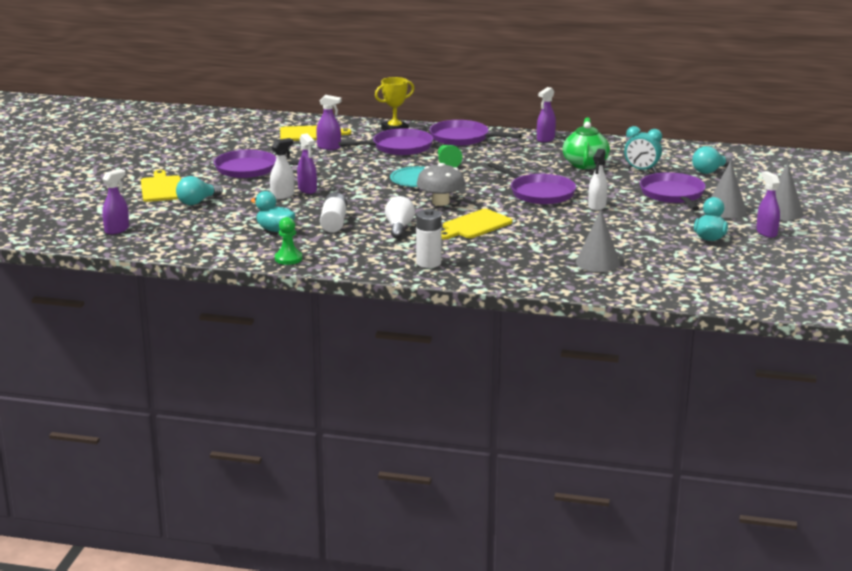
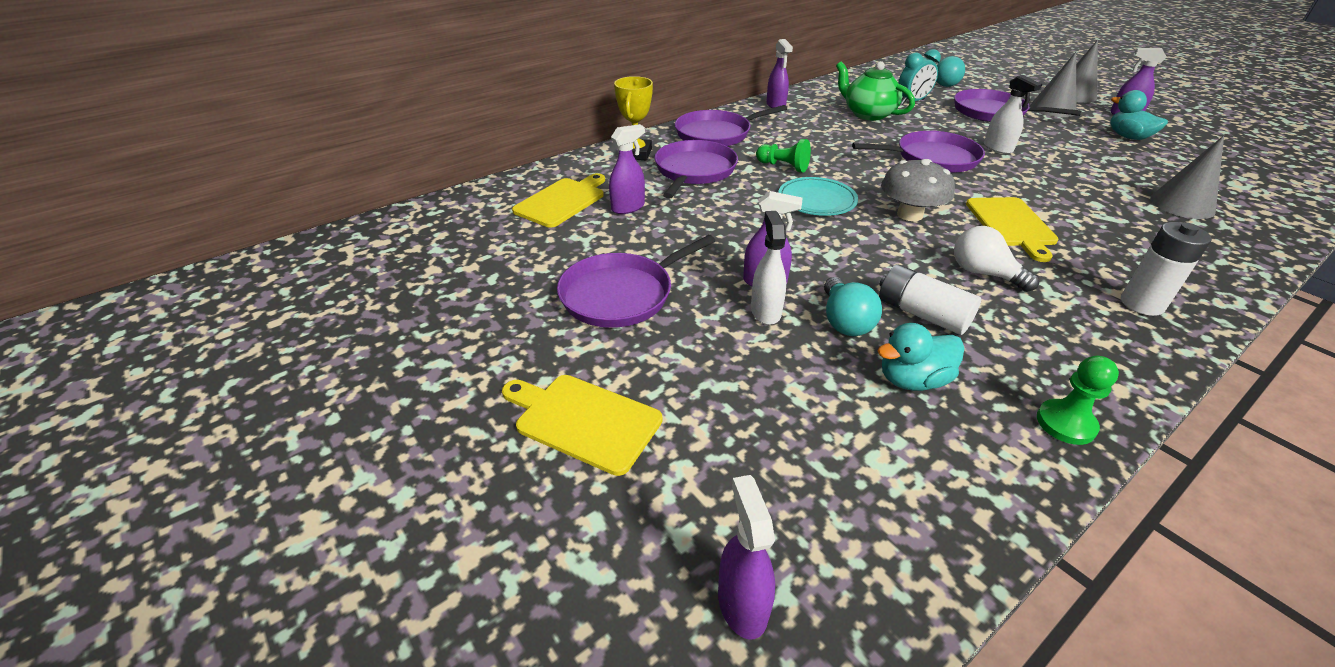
camera: 50 degrees left, 15 degrees up
turquoise light bulb [176,176,223,205] -> turquoise light bulb moved to [824,277,882,336]

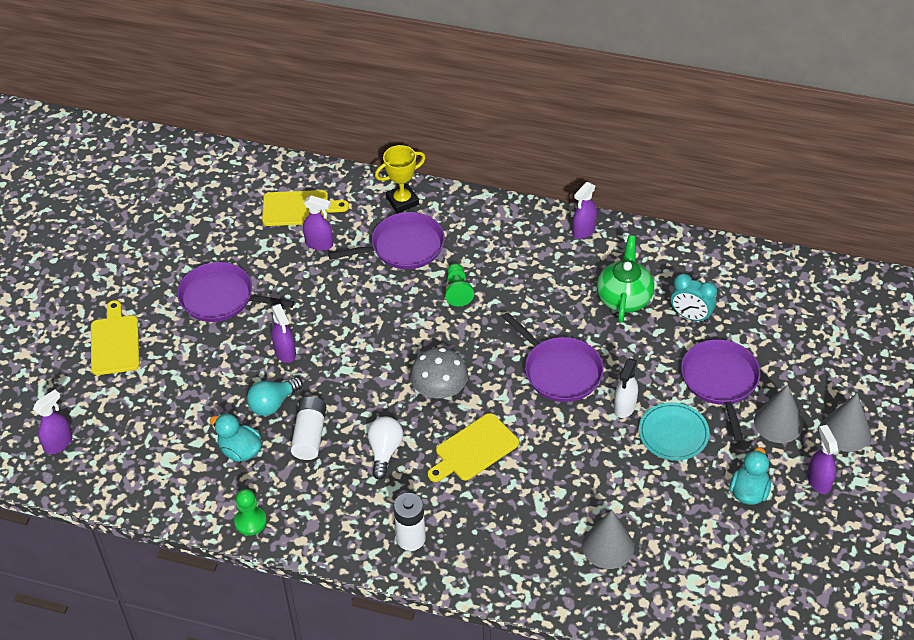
camera: 55 degrees right, 10 degrees up
purple pan [675,105,787,146] -> none
white spray bottle [751,211,786,325] -> none
turquoise plate [778,177,858,216] -> turquoise plate moved to [639,402,710,460]
turquoise light bulb [936,56,965,87] -> none

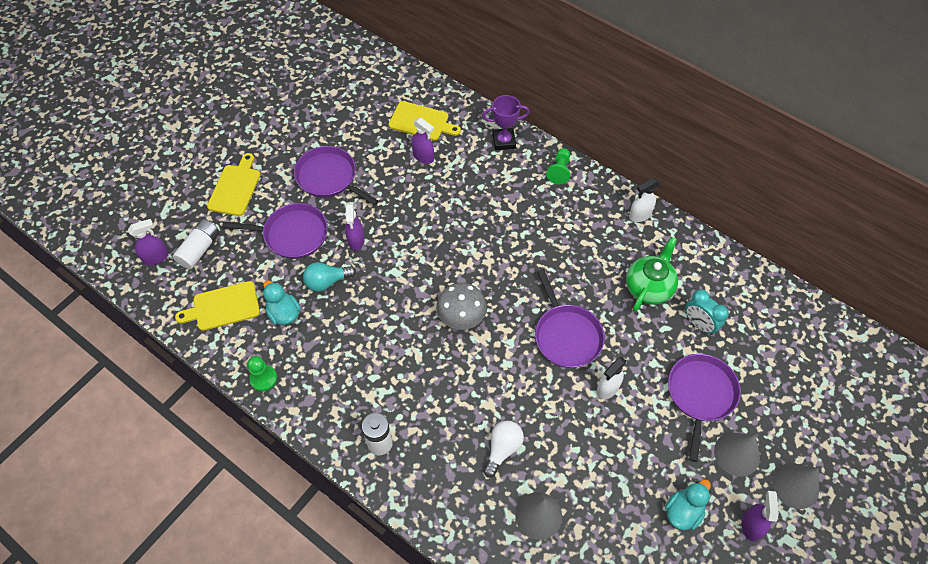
camera: 20 degrees right, 10 degrees up
white battery [290,397,326,460] -> white battery moved to [172,219,220,269]
purple pan [328,212,445,269] -> purple pan moved to [222,203,328,259]
white light bulb [368,417,403,480] -> white light bulb moved to [483,421,524,478]
yellow trophy [375,145,426,213] -> purple trophy [482,95,530,150]
yellow cutting board [428,413,519,482] -> yellow cutting board moved to [175,281,260,331]
green pawn [445,263,474,306] -> green pawn moved to [546,148,570,184]
purple spray bottle [573,182,597,239] -> white spray bottle [629,178,660,222]
turquoise plate [639,402,710,460] -> none

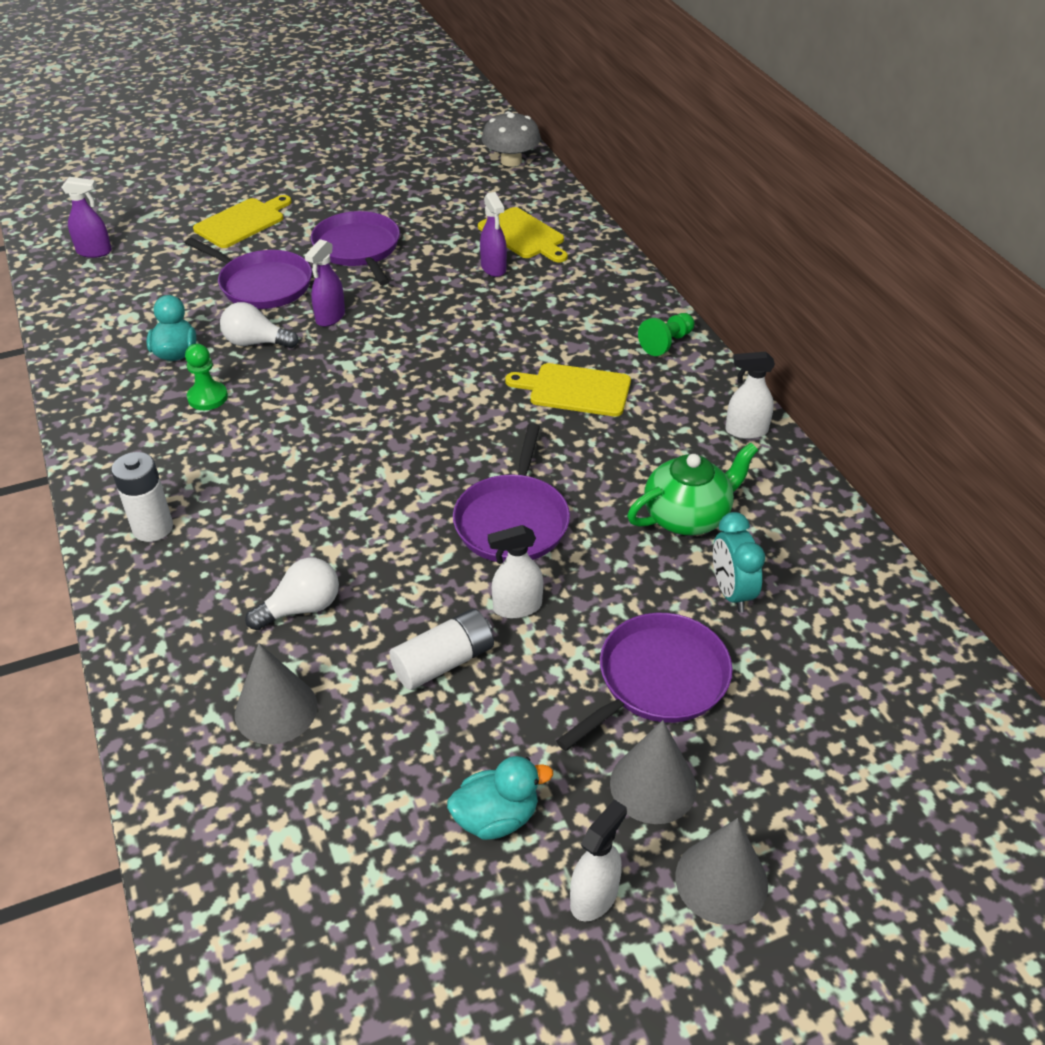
camera: 30 degrees right, 15 degrees down
white battery [172,219,220,269] -> white battery moved to [389,609,494,690]
yellow cutting board [175,281,260,331] -> yellow cutting board moved to [505,363,631,417]
green pawn [247,356,277,391] -> green pawn moved to [185,344,228,410]
turquoise light bulb [303,262,356,292] -> white light bulb [220,302,299,348]
grey mushroom [436,283,487,330] -> grey mushroom moved to [482,111,541,167]
purple trophy [482,95,530,150] -> none
purple spray bottle [742,491,779,542] -> white spray bottle [570,799,627,921]

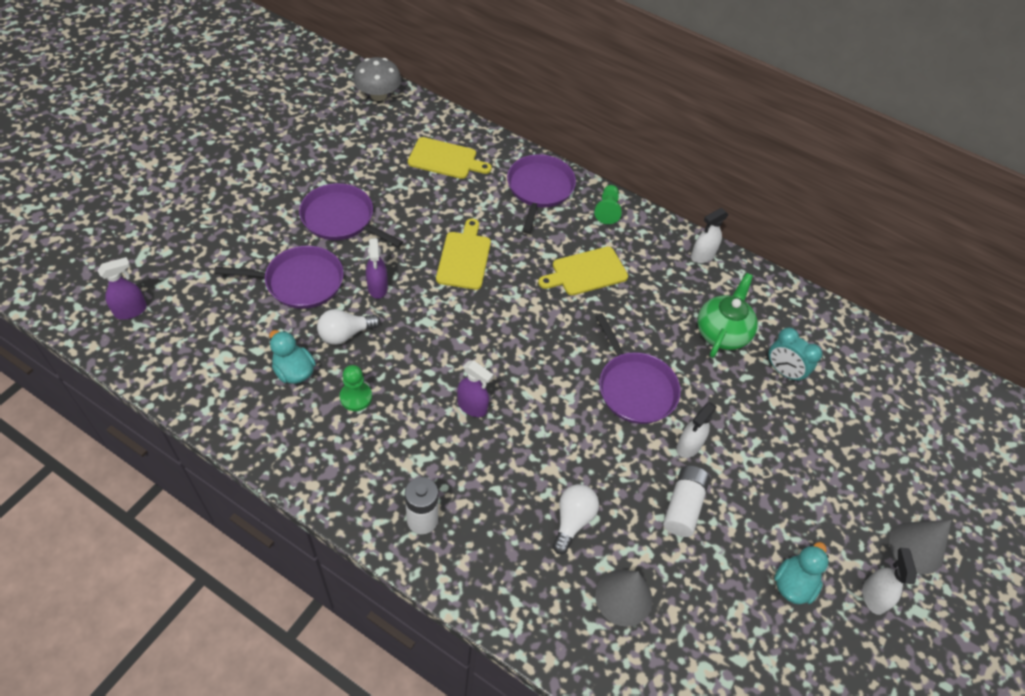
camera: 40 degrees left, 10 degrees up
yellow cutting board [193,195,292,248] -> yellow cutting board moved to [436,219,491,290]
purple spray bottle [480,192,507,277] -> purple spray bottle moved to [457,360,494,417]
purple pan [556,613,733,751] -> purple pan moved to [507,154,576,234]
grey cone [610,720,697,824] -> none

